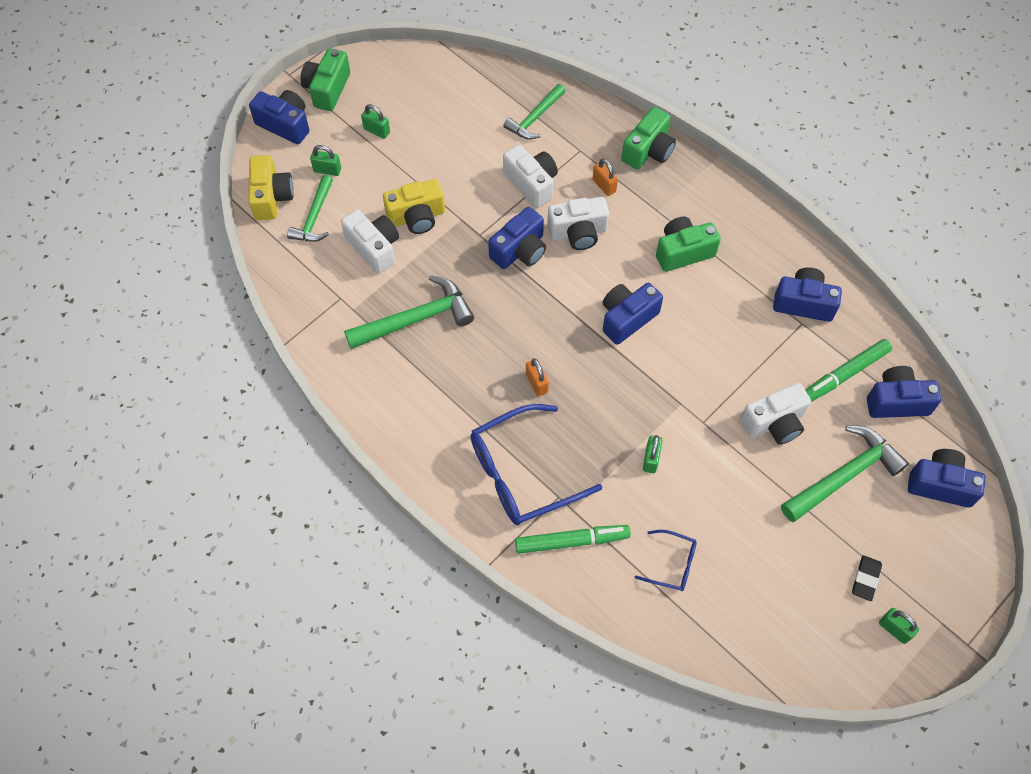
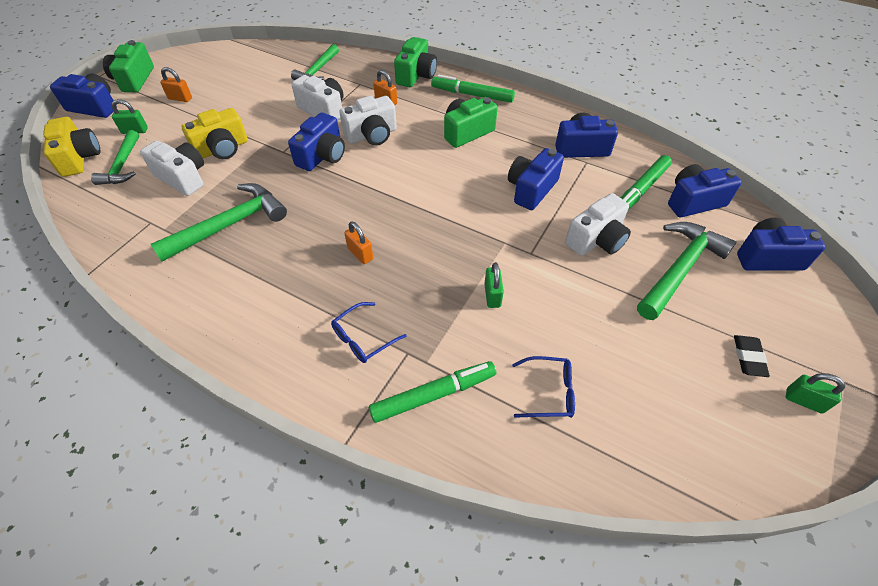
camera: 15 degrees left, 10 degrees down
green padlock [361,104,390,139] -> orange padlock [160,67,192,102]
blue glasses [471,404,602,525] -> blue glasses [331,302,407,363], size x0.49
blue camera [603,283,663,345] -> blue camera moved to [508,148,564,210]
none -> green marker [431,75,515,103]

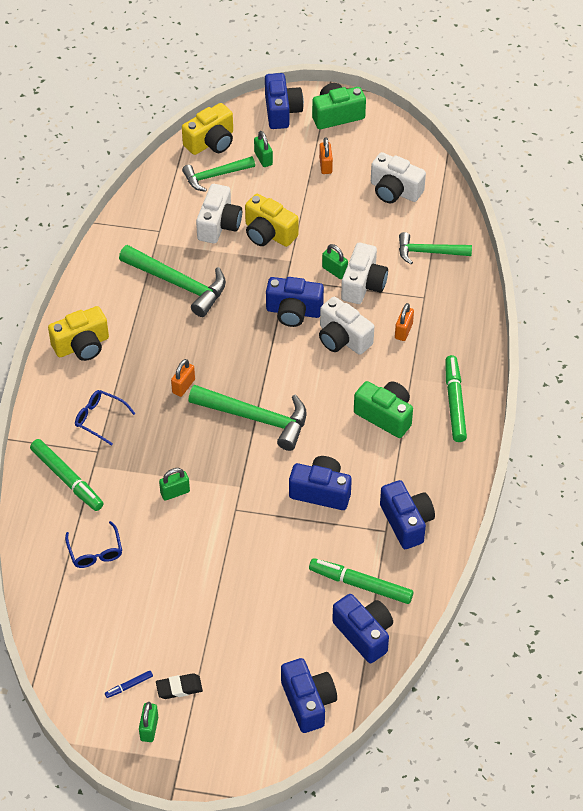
camera: 70 degrees right, 0 degrees up
green camera [394,37,437,87] -> none
white camera [565,193,631,256] -> white camera moved to [371,152,426,203]
green hammer [637,222,736,320] -> green hammer moved to [188,385,307,451]
none -> yellow camera [48,306,109,361]
none -> blue marker [105,671,153,698]
none -> green padlock [322,244,348,279]

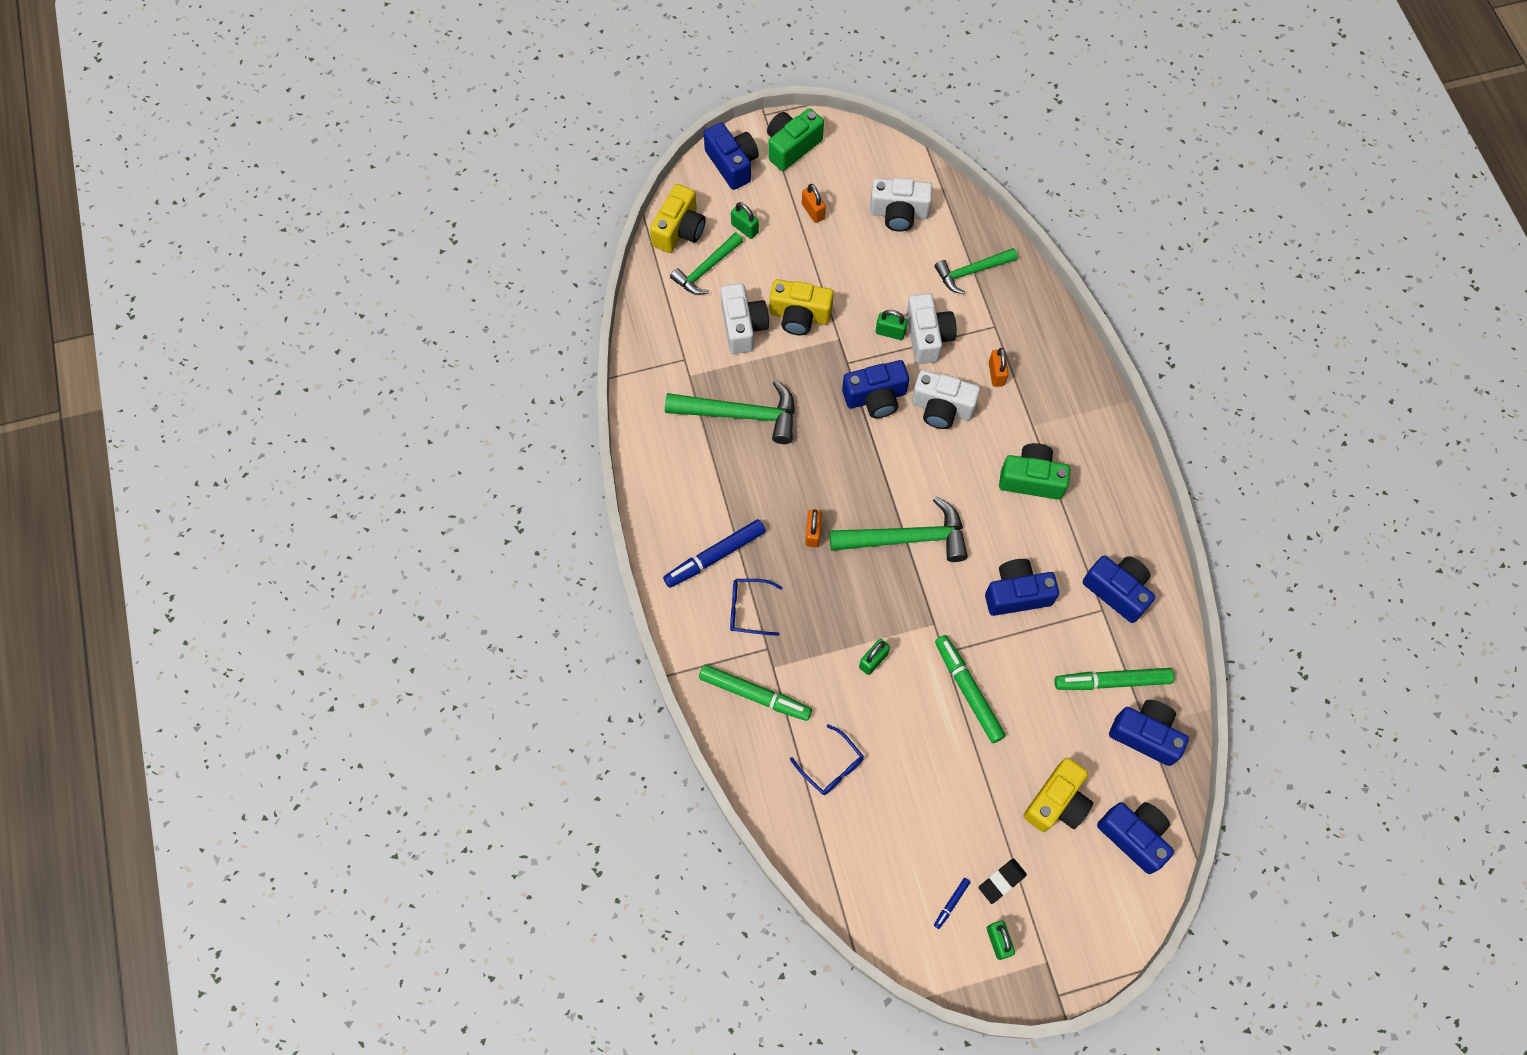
camera: 25 degrees left, 15 degrees up
yellow camera [48,306,109,361] -> yellow camera moved to [1023,758,1093,832]
green marker [445,355,467,442] -> green marker moved to [935,635,1006,743]
none -> blue marker [663,519,766,588]

